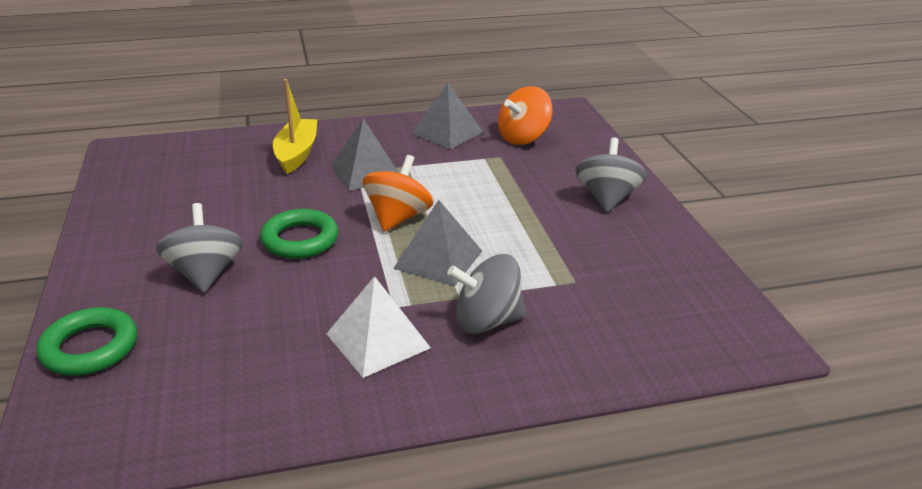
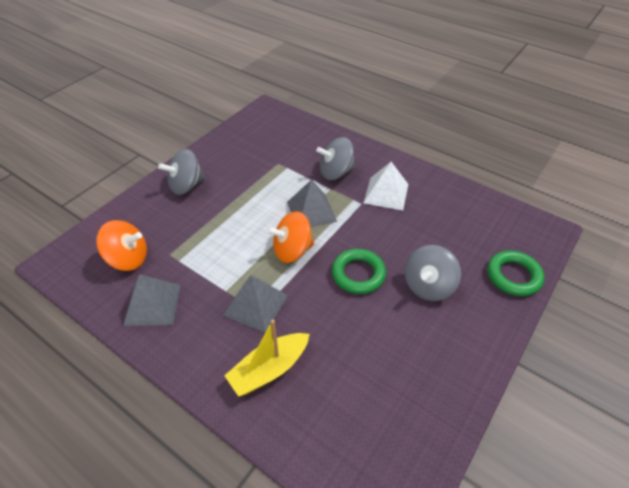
camera: 130 degrees left, 15 degrees up
grey spinning top [447,254,526,334] -> grey spinning top turned 120 degrees clockwise [316,137,355,180]

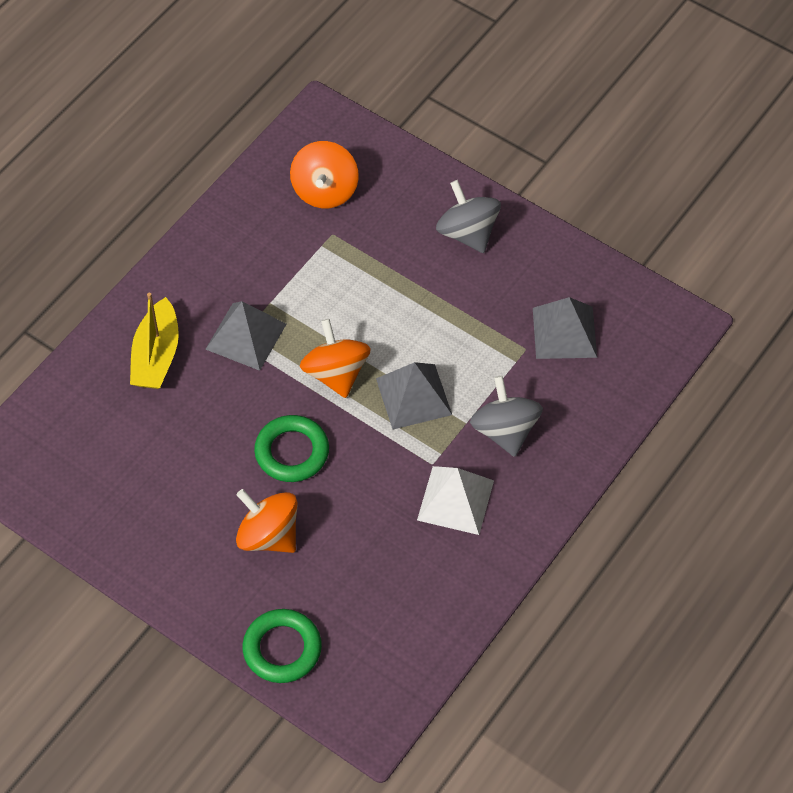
camera: 90 degrees right, 10 degrees up
grey pyramid [123,274,181,326] -> grey pyramid moved to [533,297,597,359]
yellow boat [224,319,309,397] -> yellow boat turned 135 degrees counterclockwise [130,293,179,389]
grey spinning top [405,245,461,301] -> orange spinning top [236,489,298,553]

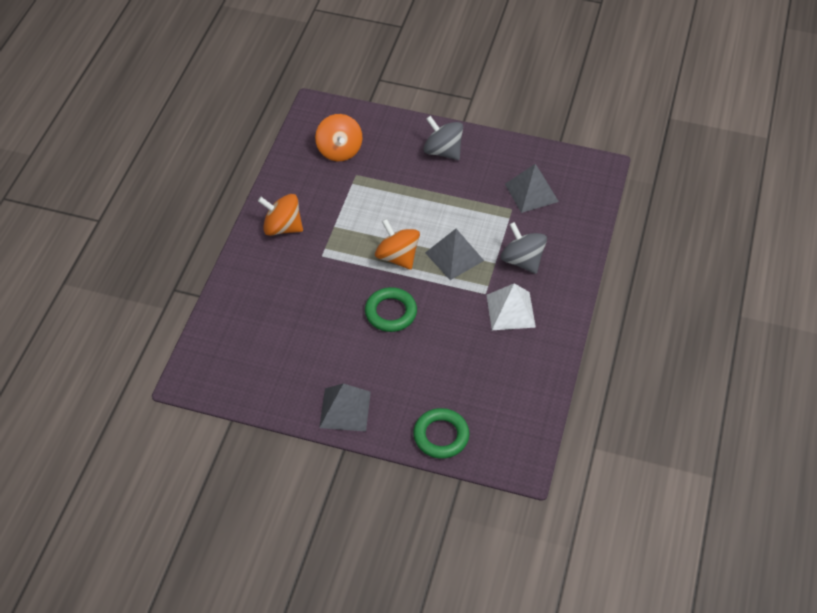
camera: 20 degrees left, 5 degrees down
yellow boat [130,293,179,389] -> none
grey pyramid [205,301,286,371] -> grey pyramid moved to [319,383,371,431]
orange spinning top [236,489,298,553] -> orange spinning top moved to [258,194,303,236]

